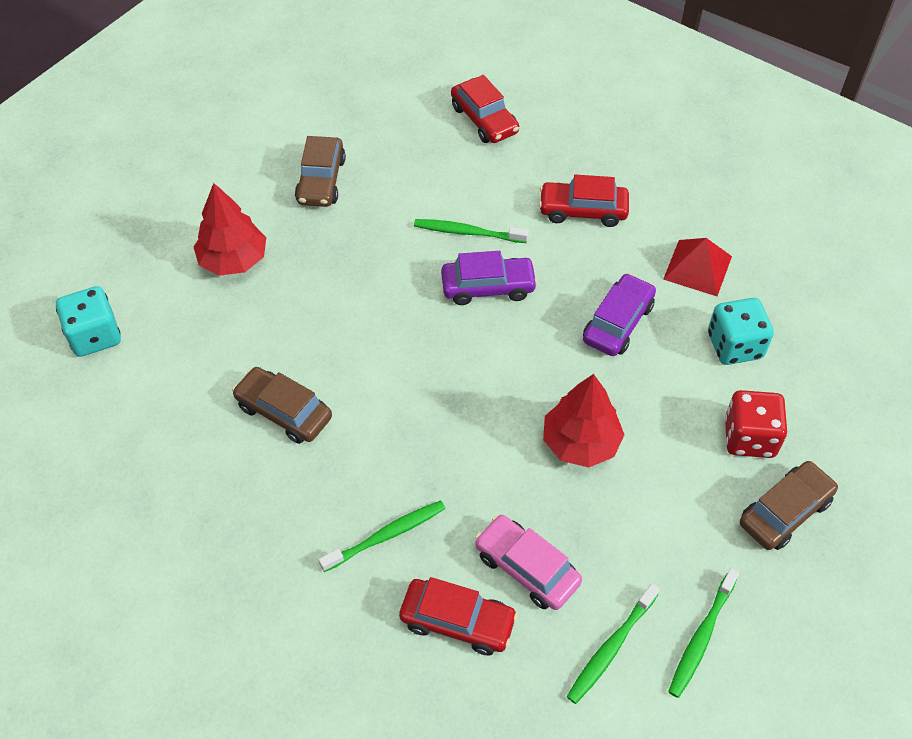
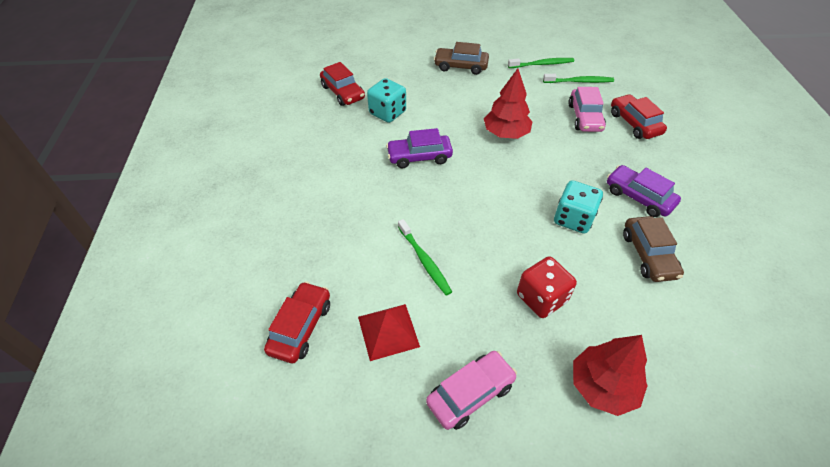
camera: 130 degrees left, 5 degrees down
turquoise dice [56,286,121,357] -> turquoise dice moved to [554,180,603,234]
brown car [295,136,346,207] -> pink car [426,351,517,430]
green toothbrush [318,500,445,572] -> none
purple car [441,251,538,305] -> purple car moved to [607,165,681,217]
red car [539,174,629,227] -> red car moved to [320,62,365,106]
red pyramid [663,238,732,296] -> red pyramid moved to [358,304,420,361]
red dice [725,390,787,458] -> red dice moved to [517,256,577,318]

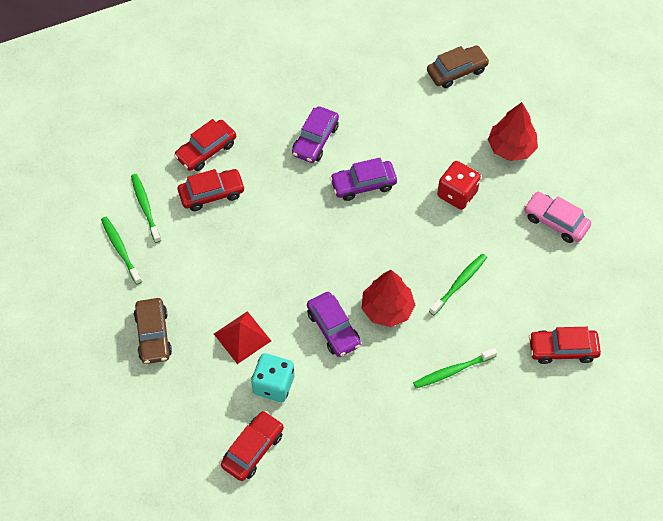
camera: 110 degrees left, 10 degrees up
red pyramid [358,304,420,361] -> red pyramid moved to [214,311,271,364]
red tree [484,68,533,139] -> red tree moved to [361,270,415,327]
turquoise dice [554,180,603,234] -> purple car [330,158,397,201]
pink car [568,87,606,132] -> red car [178,169,245,211]
brown car [623,216,684,282] -> brown car moved to [427,45,489,88]
none -> green toothbrush [413,348,497,388]

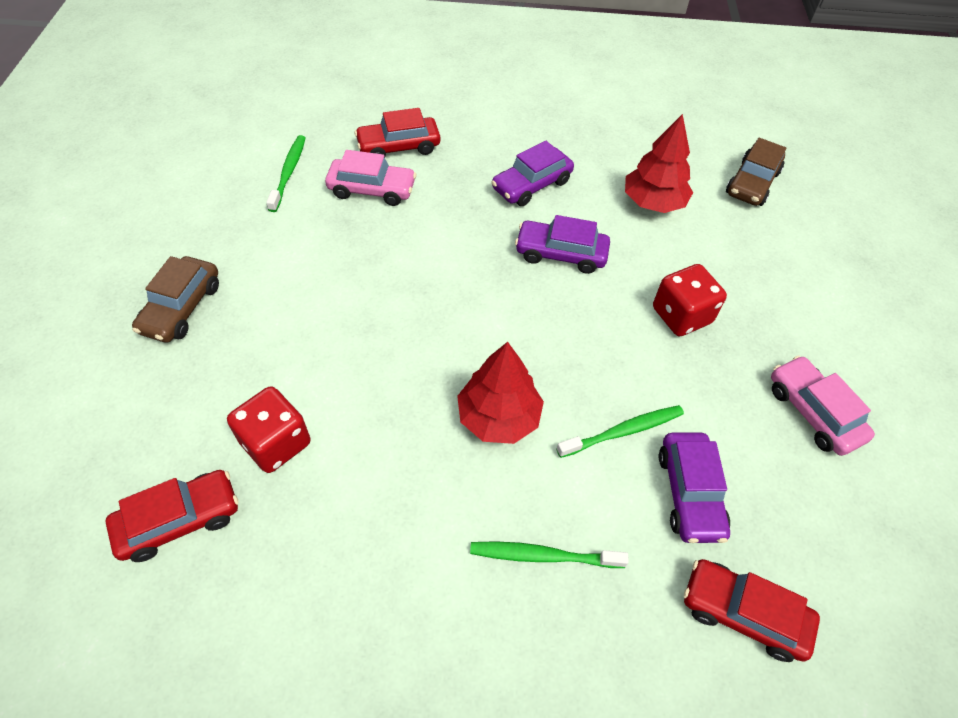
camera: 25 degrees right, 5 degrees down
green toothbrush [101,217,142,285] -> none
red car [178,169,245,211] -> pink car [325,150,416,206]
red pyramid [214,311,271,364] -> none
turquoise dice [251,353,294,402] -> red dice [227,387,311,473]
purple car [307,292,361,357] -> purple car moved to [659,433,730,543]
brown car [427,45,489,88] -> brown car turned 120 degrees clockwise [726,138,786,206]
red tree [488,102,538,161] -> red tree moved to [625,114,693,213]

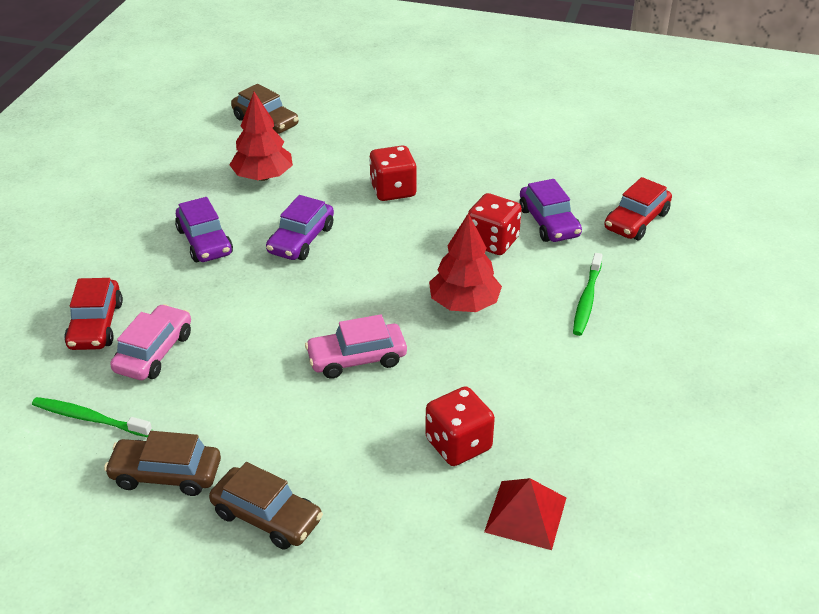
camera: 75 degrees left, 15 degrees down
red car [106,470,238,562] -> red pyramid [484,478,566,550]
green toothbrush [556,405,684,458] -> red dice [468,193,522,255]
purple car [659,433,730,543] -> purple car turned 60 degrees clockwise [520,179,582,242]
pink car [771,355,875,456] -> pink car moved to [305,314,407,379]
none -> brown car [104,431,221,496]

